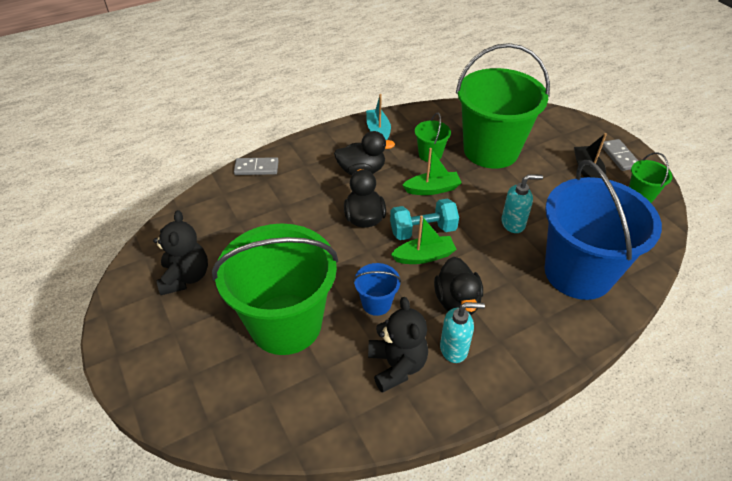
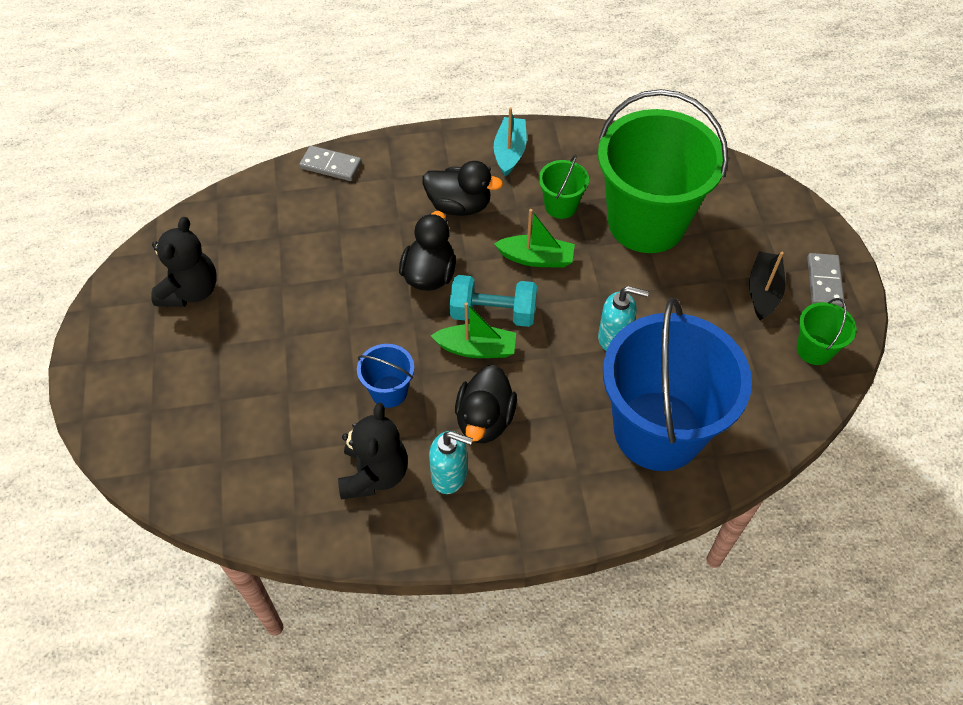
camera: 20 degrees right, 10 degrees up
green bucket [212,224,338,355] -> none

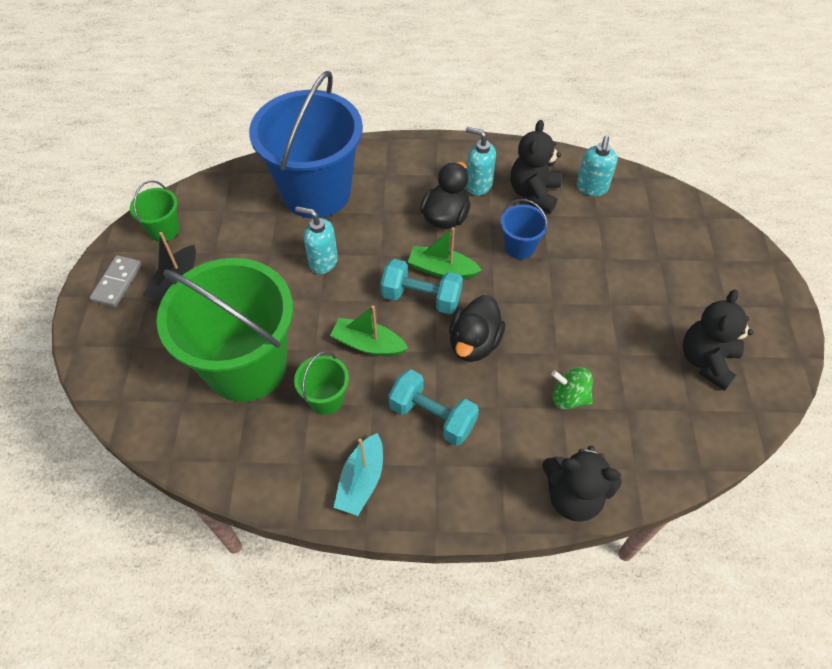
camera: 170 degrees left, 0 degrees up
grey domino [299,145,362,181] -> black teddy bear [542,446,622,522]
black duck [423,161,503,216] -> turquoise dumbbell [388,369,479,446]
none -> green spinning top [551,367,593,409]
none -> turquoise soap dispenser [577,136,617,196]

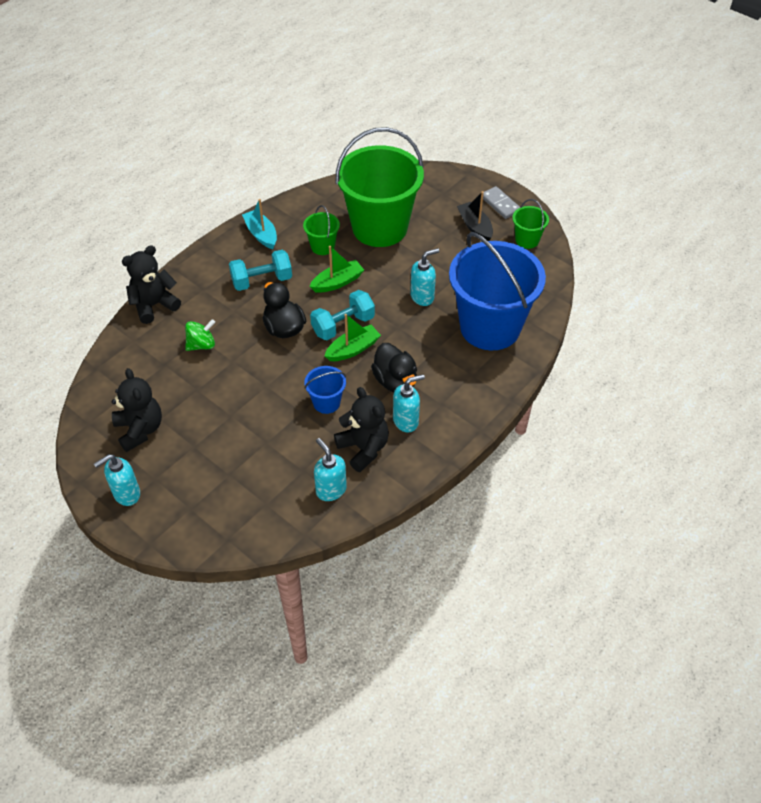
camera: 130 degrees right, 5 degrees down
none -> turquoise soap dispenser [94,454,140,506]

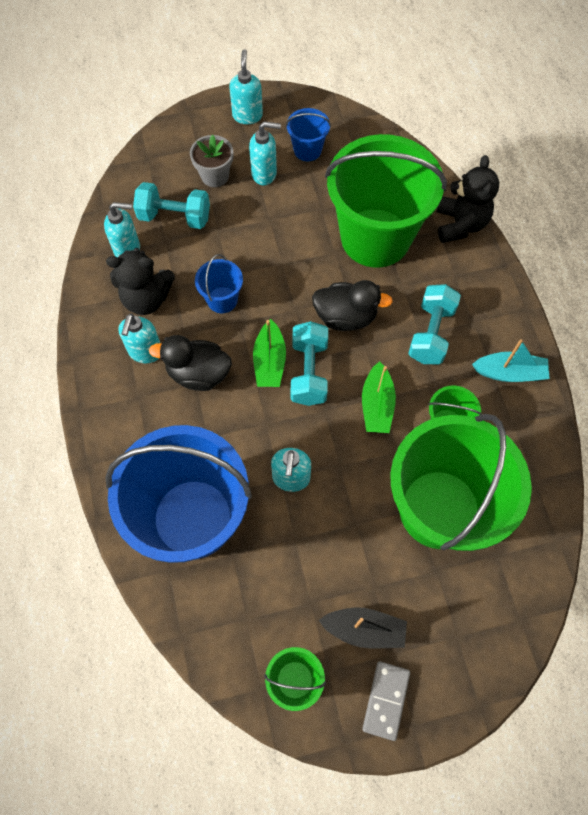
camera: 125 degrees right, 15 degrees up
black teddy bear [112,368,162,452] -> blue bucket [286,108,331,161]
green spinning top [185,319,215,351] -> green bucket [325,134,447,268]
grey domino [483,186,520,219] -> grey domino turned 75 degrees counterclockwise [362,661,410,741]
none -> turquoise dumbbell [133,182,210,229]
none -> grey flower pot [190,135,233,187]
none -> turquoise soap dispenser [249,122,281,185]

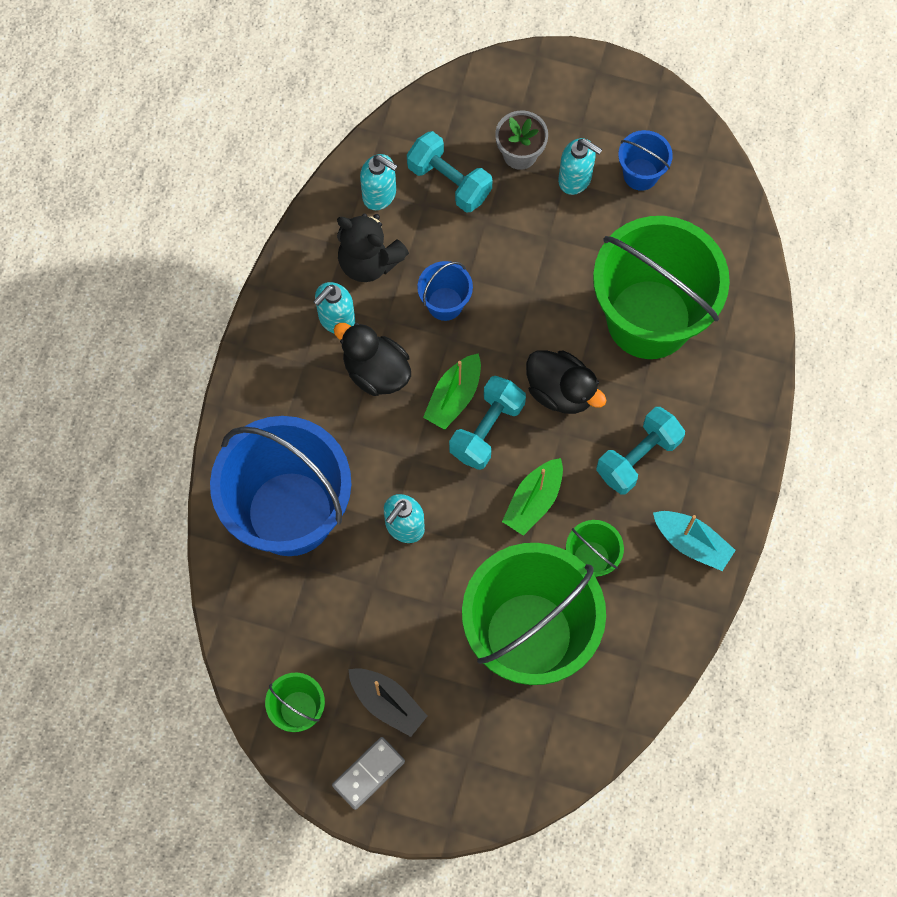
camera: 30 degrees right, 5 degrees up
turquoise soap dispenser [229,49,263,124] -> none
black teddy bear [436,155,499,243] -> none

